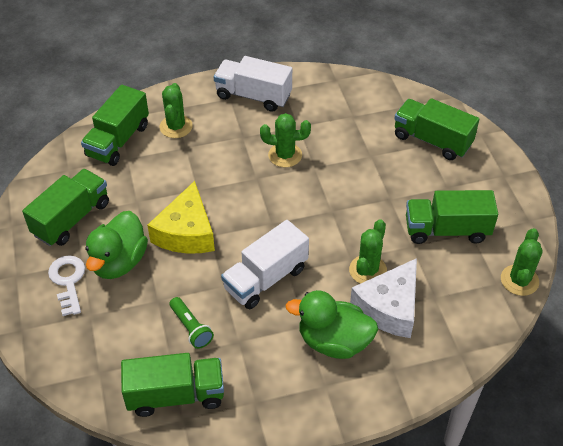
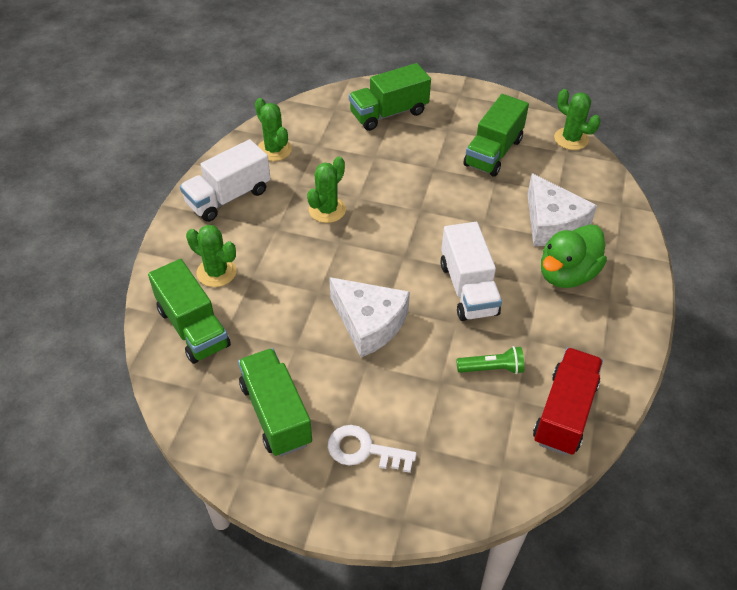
camera: 60 degrees left, 0 degrees up
green duck [85,211,148,279] -> none
green truck [121,353,224,417] -> red truck [533,347,603,455]
yellow cheese [147,181,215,254] -> white cheese [329,277,410,357]
green cactus [349,219,387,284] -> green cactus moved to [255,98,292,161]

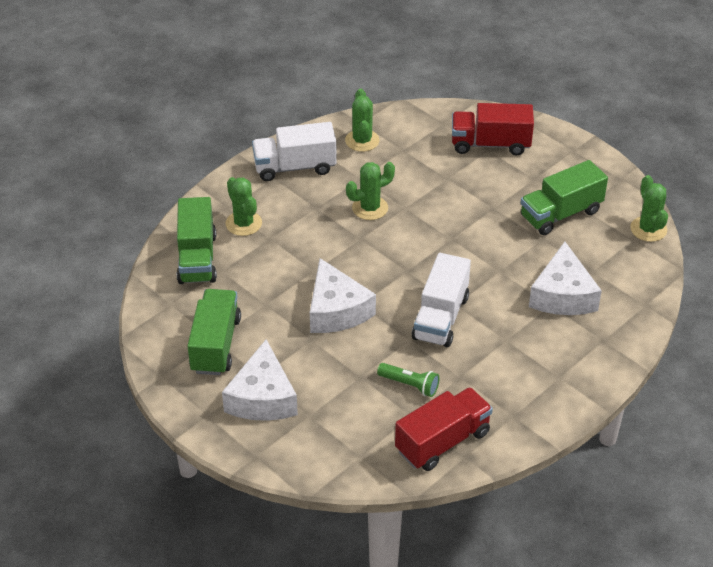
camera: 30 degrees right, 5 degrees down
white key [328,425,417,473] -> white cheese [222,339,298,421]
green truck [349,63,431,131] -> red truck [452,103,534,155]
green duck [541,224,607,288] -> none

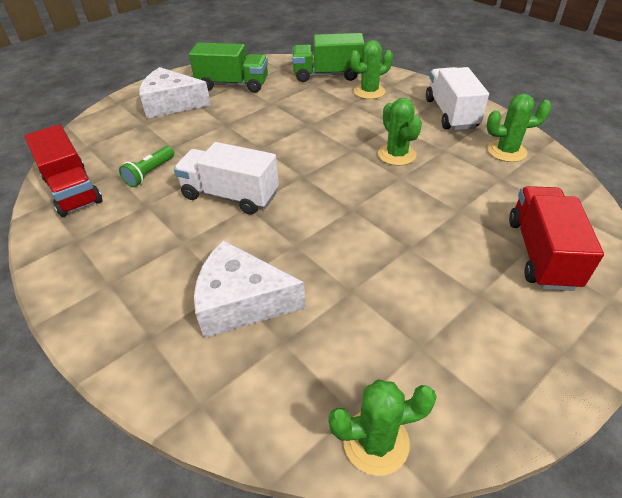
camera: 95 degrees right, 0 degrees up
white cheese [310,258,376,333] -> none
green truck [521,160,608,235] -> none

